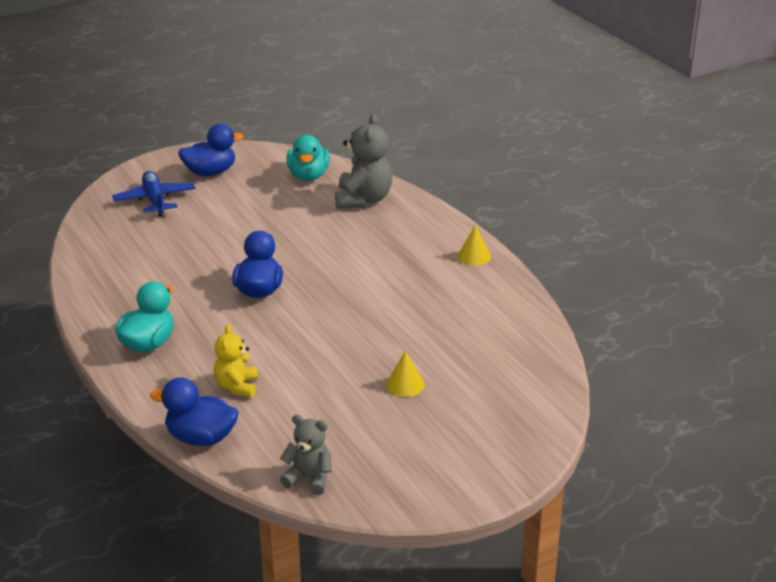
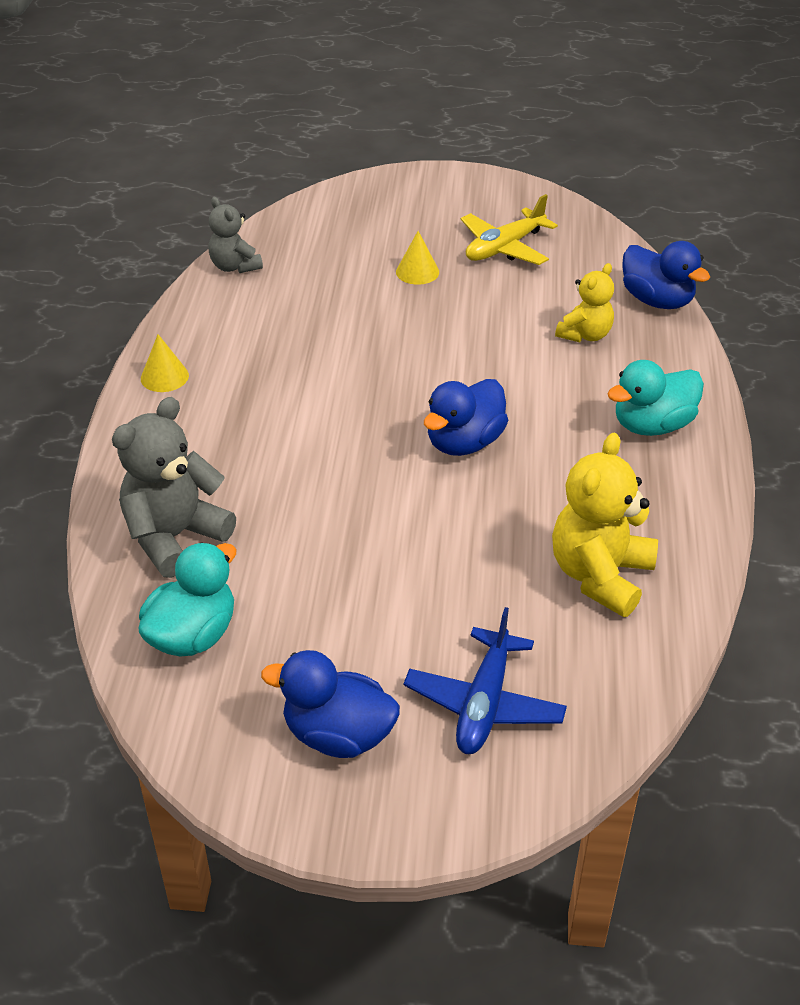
camera: 145 degrees left, 10 degrees up
grey teddy bear [280,415,331,495] -> grey teddy bear moved to [208,197,263,273]
none -> yellow plane [461,194,558,265]
none -> yellow teddy bear [552,433,658,617]

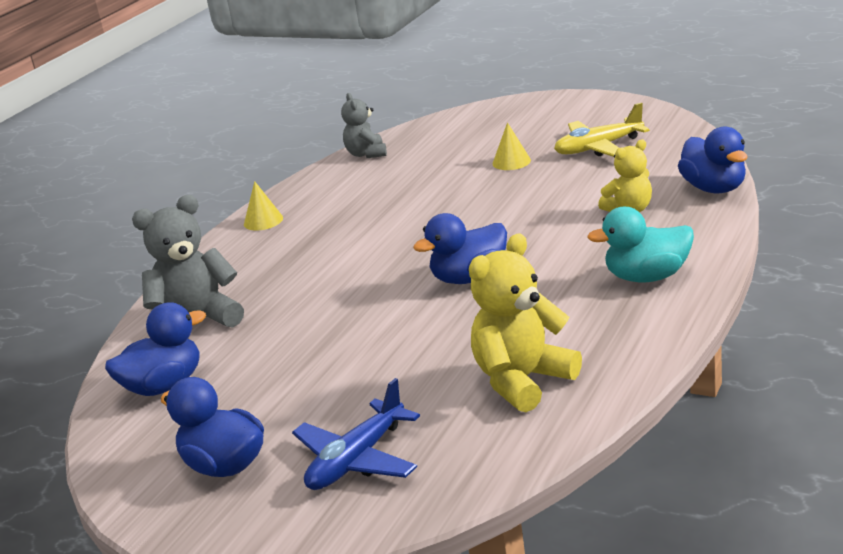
camera: 25 degrees right, 15 degrees down
turquoise duck [139,542,236,657] -> blue duck [105,302,206,396]

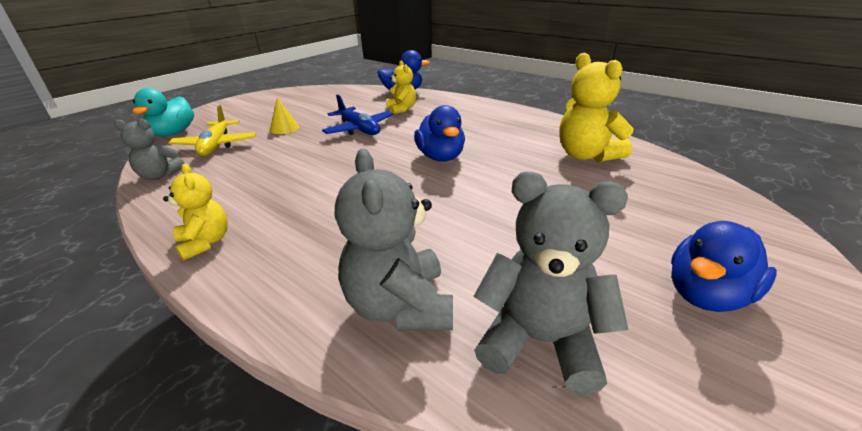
camera: 80 degrees left, 5 degrees up
blue duck [105,302,206,396] -> grey teddy bear [473,172,628,395]
yellow cone [244,181,283,231] -> yellow teddy bear [163,164,228,261]
blue plane [292,378,420,490] -> blue plane moved to [322,94,393,135]
yellow plane [554,102,650,157] -> yellow plane moved to [168,105,257,156]
turquoise duck [587,207,694,282] -> turquoise duck moved to [132,88,194,136]

